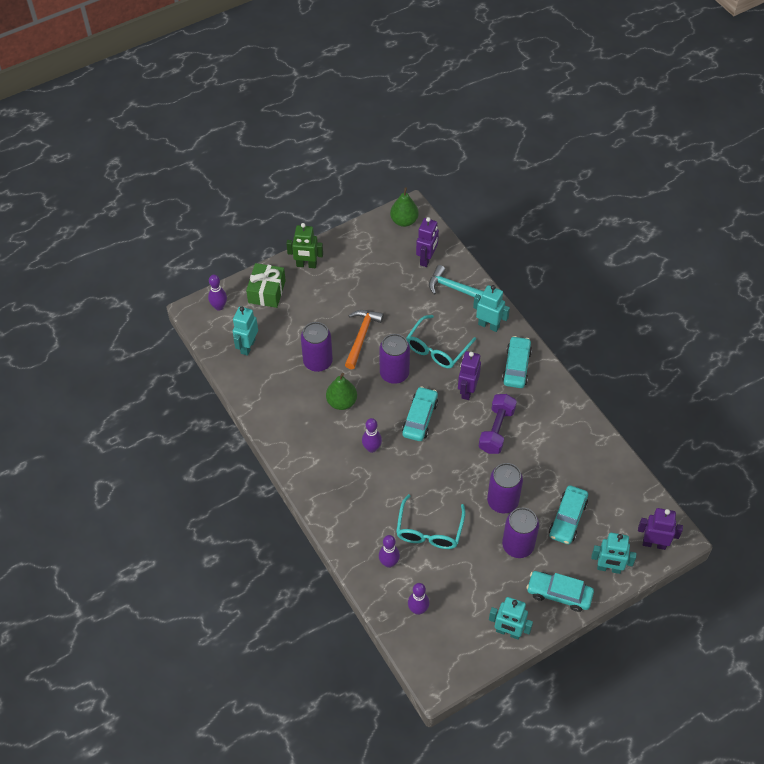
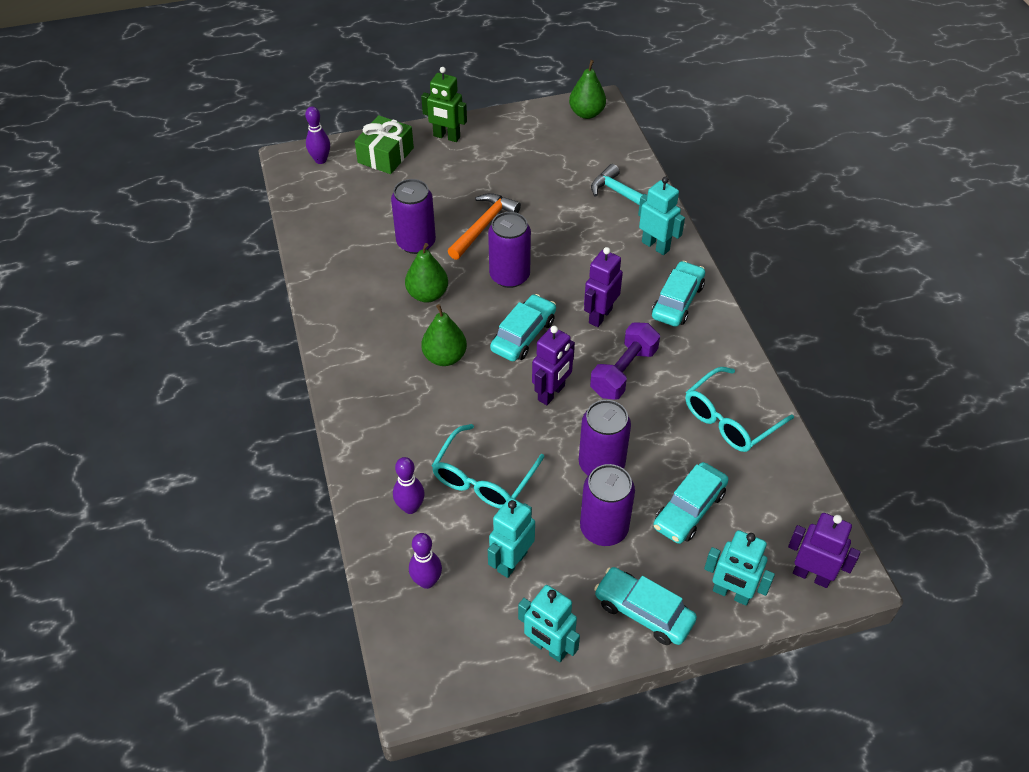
camera: 15 degrees right, 5 degrees down
turquoise robot [233,307,258,356] -> turquoise robot moved to [488,497,535,578]
purple bowling pin [362,418,382,453] -> green pear [421,304,467,366]
turquoise glasses [406,315,476,368] -> turquoise glasses moved to [685,367,794,452]
purple robot [416,217,439,267] -> purple robot moved to [532,326,575,405]

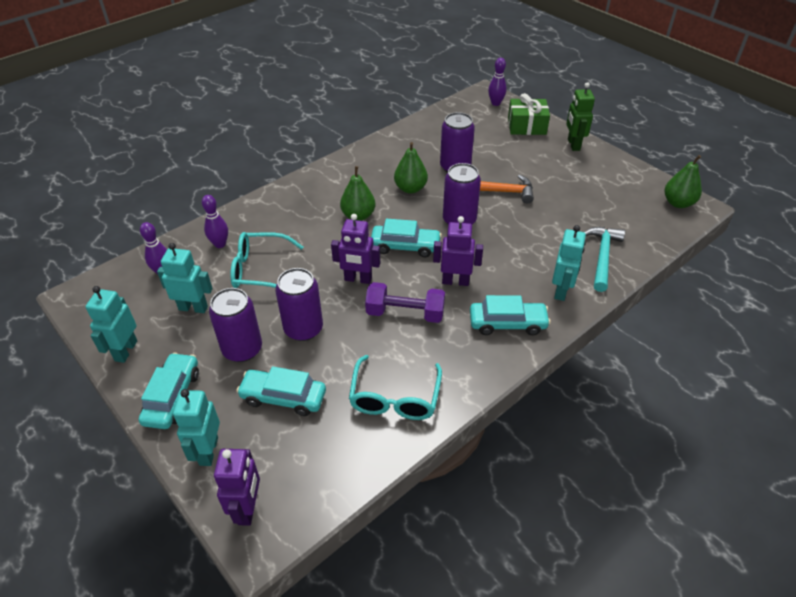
camera: 65 degrees right, 5 degrees down
turquoise glasses [685,367,794,452] -> turquoise glasses turned 105 degrees counterclockwise [349,355,442,420]

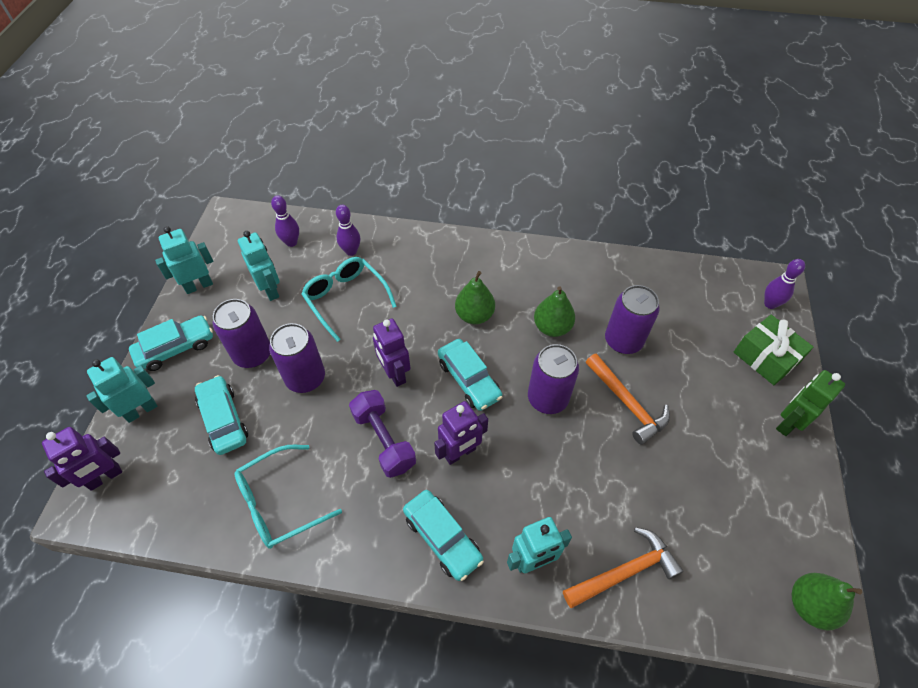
camera: 50 degrees right, 10 degrees up
purple robot [433,216,483,286] -> purple robot turned 90 degrees clockwise [434,401,488,465]
turquoise hammer [584,227,625,292] -> orange hammer [563,527,683,608]

